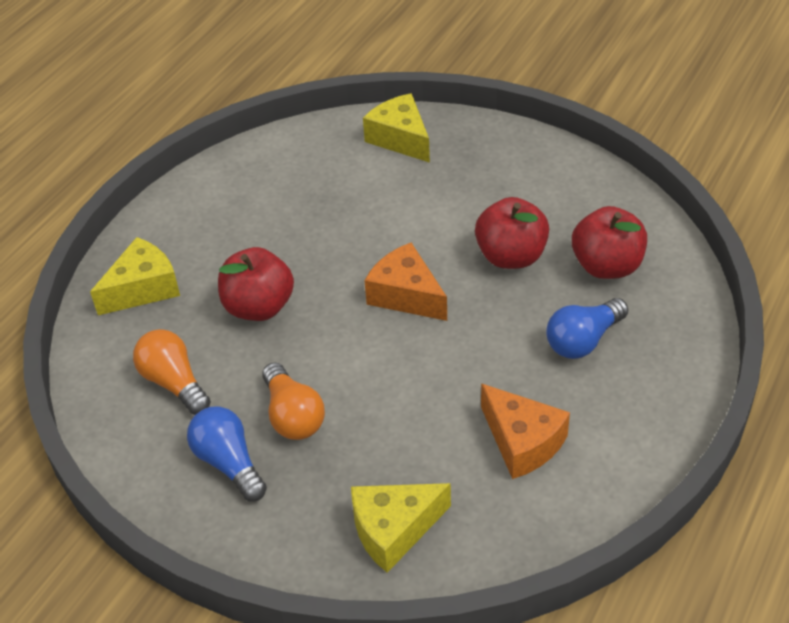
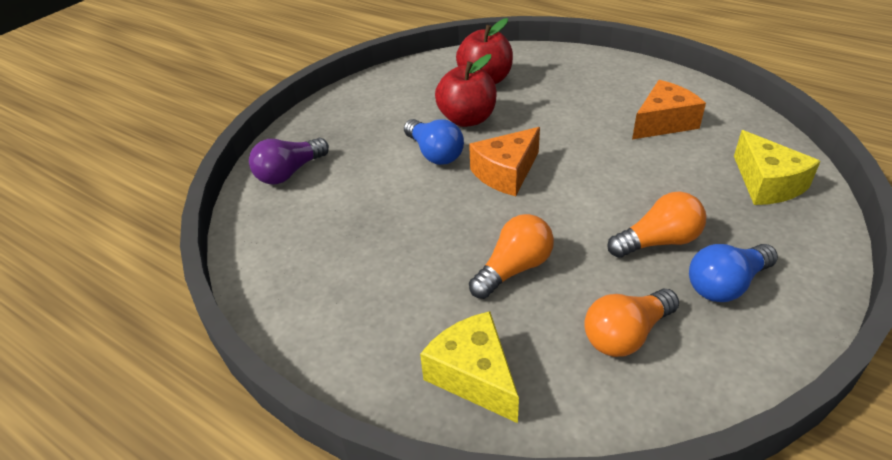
camera: 85 degrees left, 5 degrees down
red apple [218,247,294,321] -> orange light bulb [469,214,554,299]
yellow cheese [363,93,430,163] -> purple light bulb [249,138,329,184]
blue light bulb [546,298,628,359] -> blue light bulb moved to [404,119,464,165]

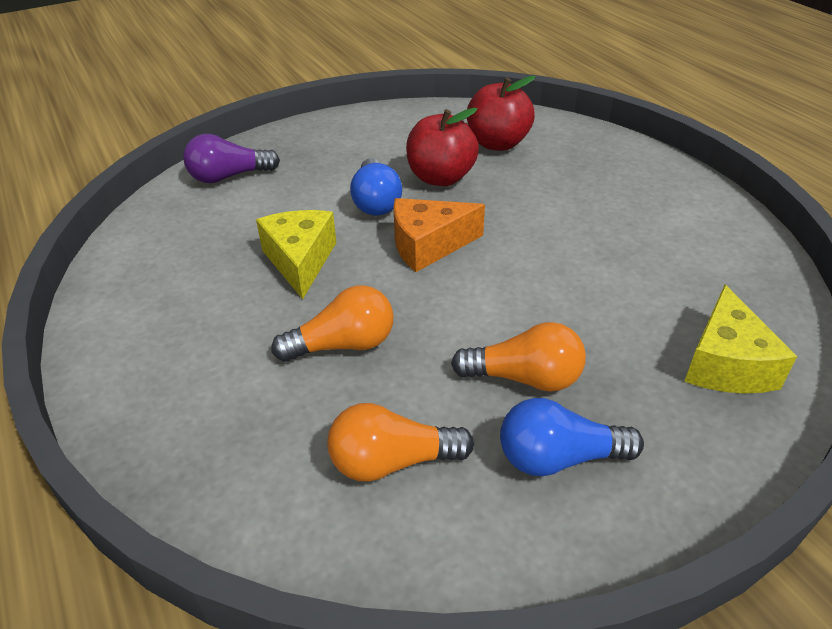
camera: 25 degrees right, 0 degrees up
yellow cheese [420,311,519,423] -> yellow cheese moved to [256,210,337,299]
orange cheese [632,80,706,139] -> none

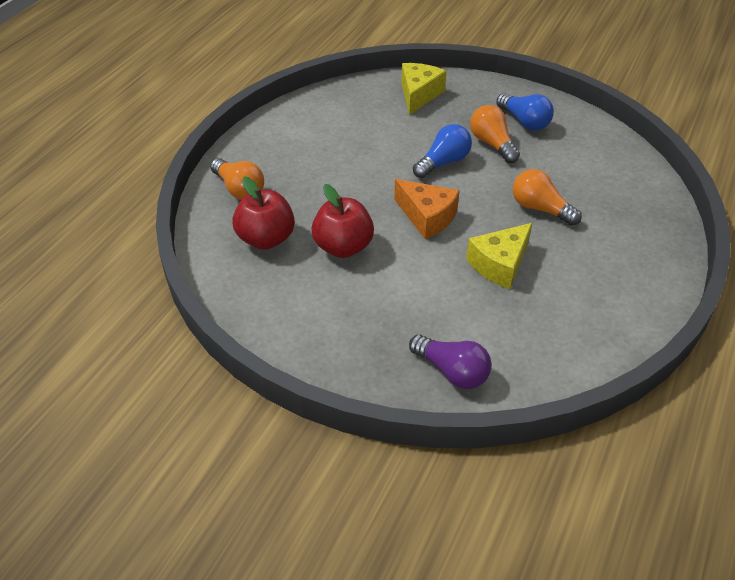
camera: 125 degrees left, 5 degrees up
orange light bulb [327,403,474,482] -> orange light bulb moved to [210,158,264,200]
blue light bulb [350,158,402,215] -> blue light bulb moved to [413,124,472,178]
yellow cheese [684,284,797,394] -> yellow cheese turned 45 degrees counterclockwise [401,63,447,115]

